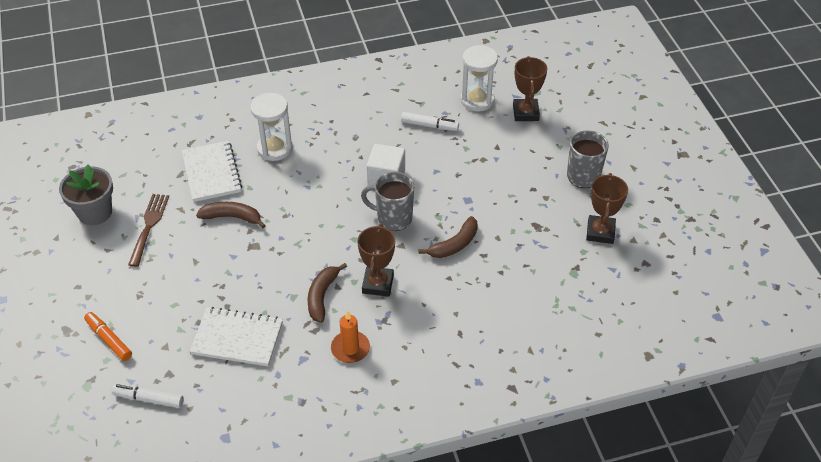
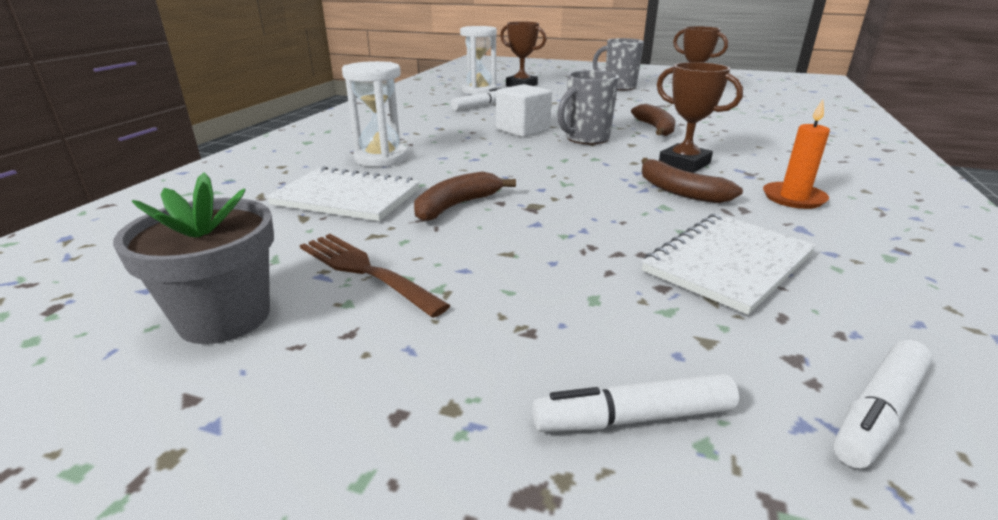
camera: 55 degrees left, 20 degrees down
orange marker [84,312,132,361] -> white marker [533,373,739,432]

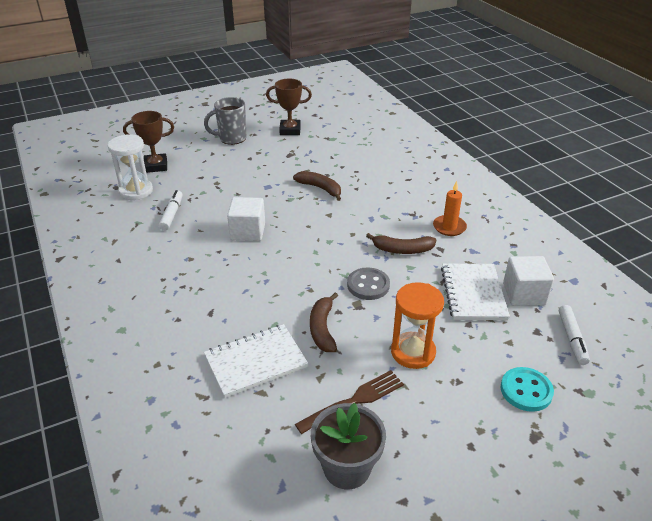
camera: 45 degrees left, 10 degrees up
brown fork [300,234,451,318] -> brown fork turned 150 degrees clockwise [295,370,404,434]
white hourglass [342,61,408,167] -> none
white marker [533,373,739,432] -> turquoise button [500,367,554,412]
grey mug [557,70,619,144] -> none
brown trophy [657,62,743,173] -> none
none -> grey button [347,267,390,300]
none -> orange hourglass [391,282,444,369]
none -> white cube [503,256,554,306]

